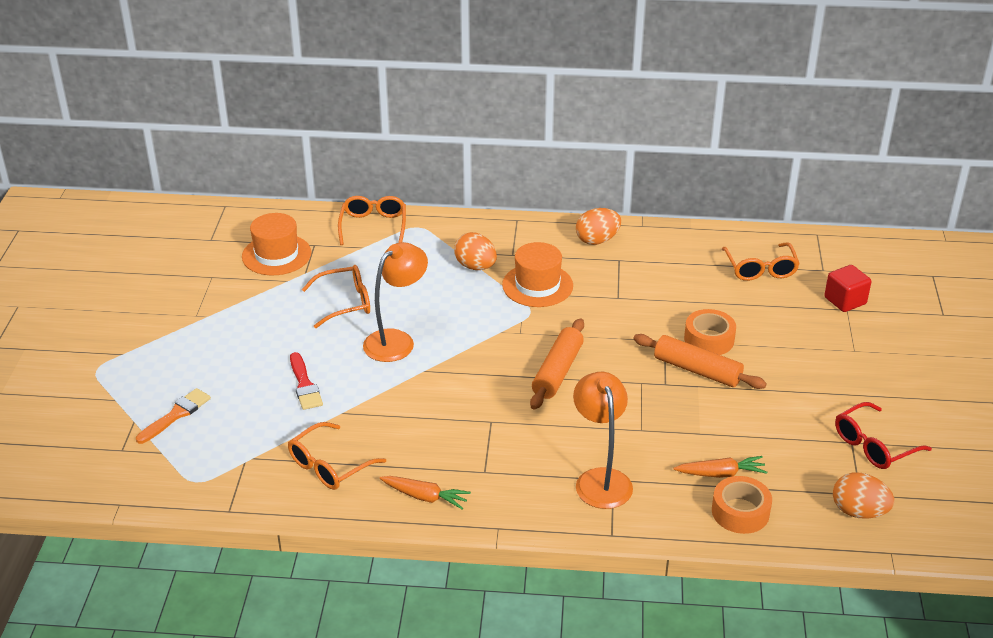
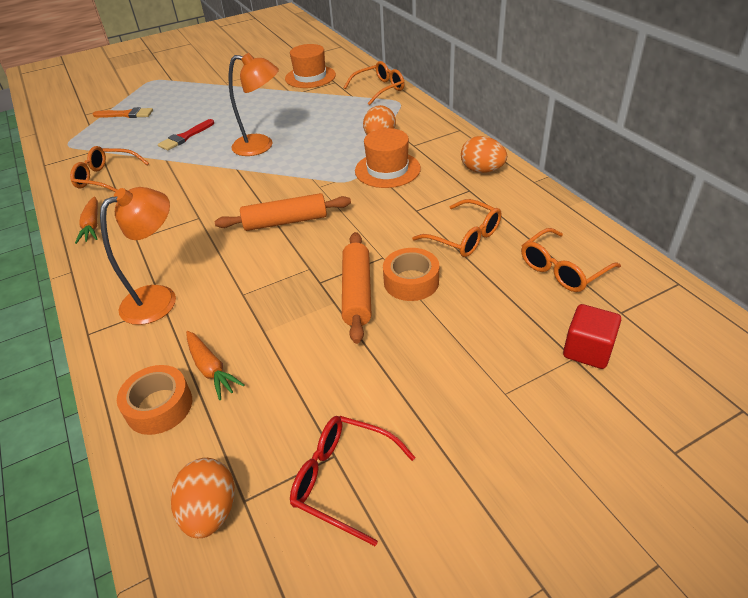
camera: 60 degrees right, 5 degrees up
orange glasses [302,265,370,328] -> orange glasses moved to [412,199,502,257]

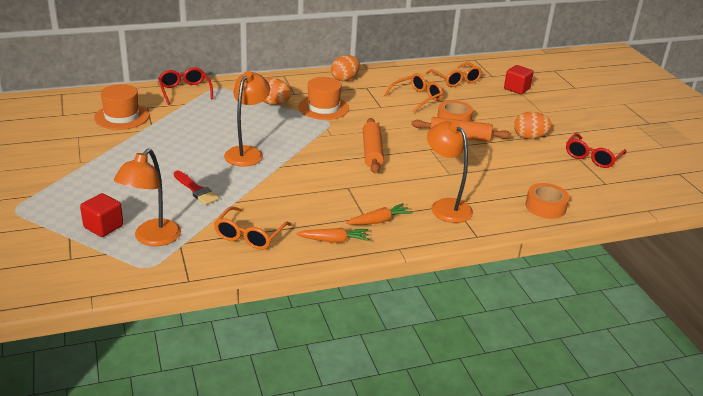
camera: 85 degrees left, 10 degrees down
orange brush [93,107,153,118] -> red cube [80,193,123,237]
orange egg [171,458,235,538] -> orange egg moved to [514,112,552,139]
orange carrot [186,331,244,400] -> orange carrot moved to [346,203,413,225]
orange glasses [343,61,405,105] -> red glasses [158,67,213,105]
none -> orange lamp [114,148,181,246]

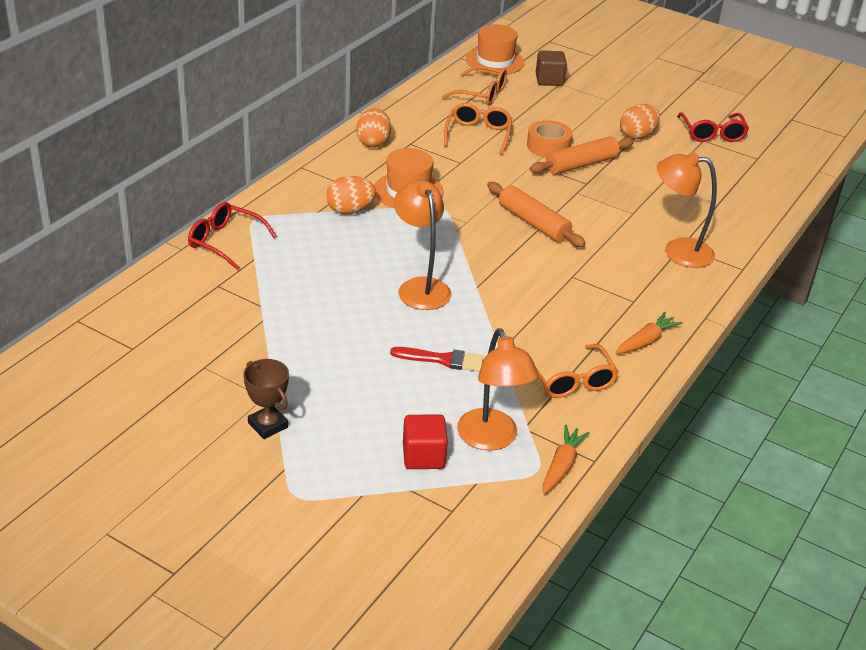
camera: 40 degrees left, 5 degrees up
orange hat [94,84,149,130] -> orange hat moved to [466,24,525,75]
orange carrot [346,203,413,225] -> orange carrot moved to [543,425,590,494]
red cube [504,65,534,94] -> brown cube [536,50,567,86]
orange tape [525,183,570,219] -> none
none -> brown trophy [243,359,289,439]

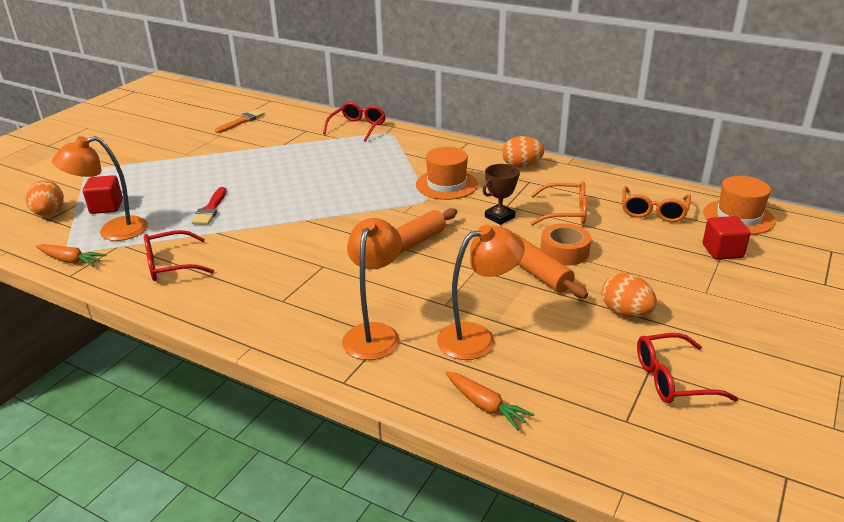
camera: 90 degrees right, 5 degrees down
brown trophy [243,359,289,439] -> brown trophy moved to [483,164,520,225]
orange egg [326,176,376,214] -> orange egg moved to [26,180,64,216]
orange lamp [394,180,451,310] -> orange lamp moved to [437,225,524,360]
brown cube [536,50,567,86] -> red cube [703,216,751,260]
orange glasses [536,344,619,398] -> red glasses [144,230,214,281]
orange carrot [615,312,683,354] -> orange carrot moved to [446,372,535,431]
none -> orange brush [215,110,264,133]

